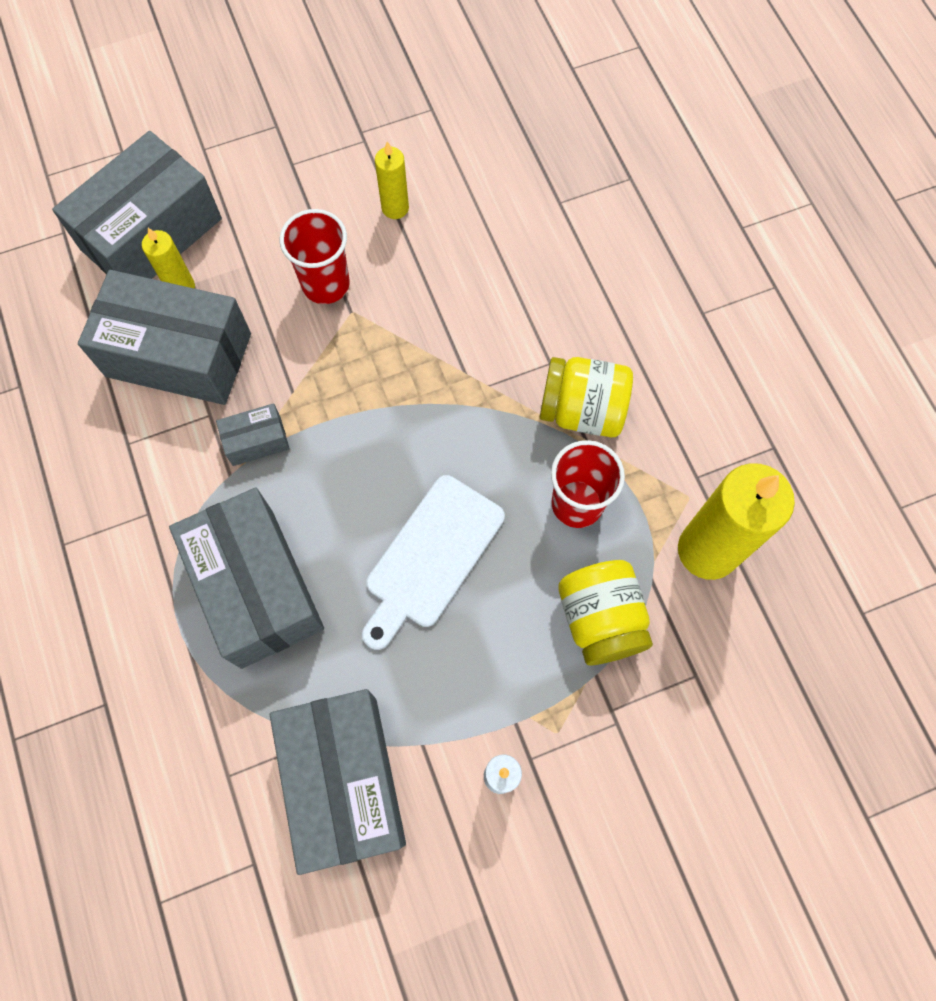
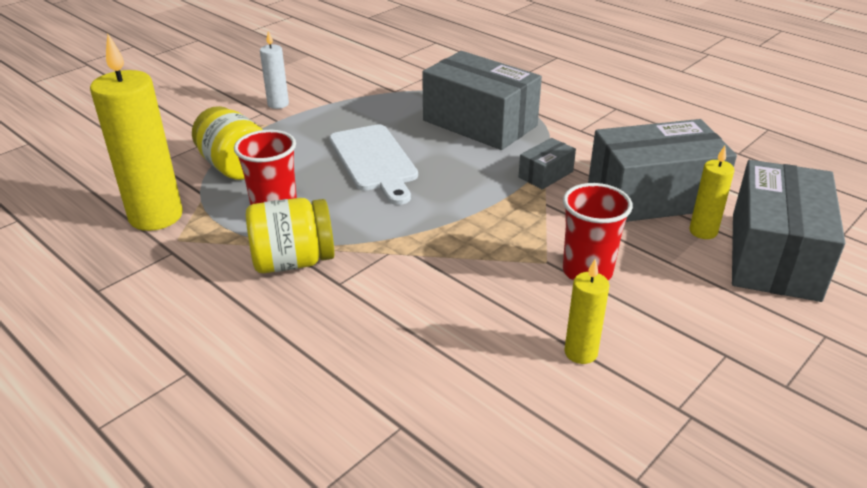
camera: 155 degrees right, 35 degrees down
grey box [270,689,406,875] -> none
white cutting board [362,475,505,650] -> white cutting board turned 150 degrees clockwise [329,124,418,205]

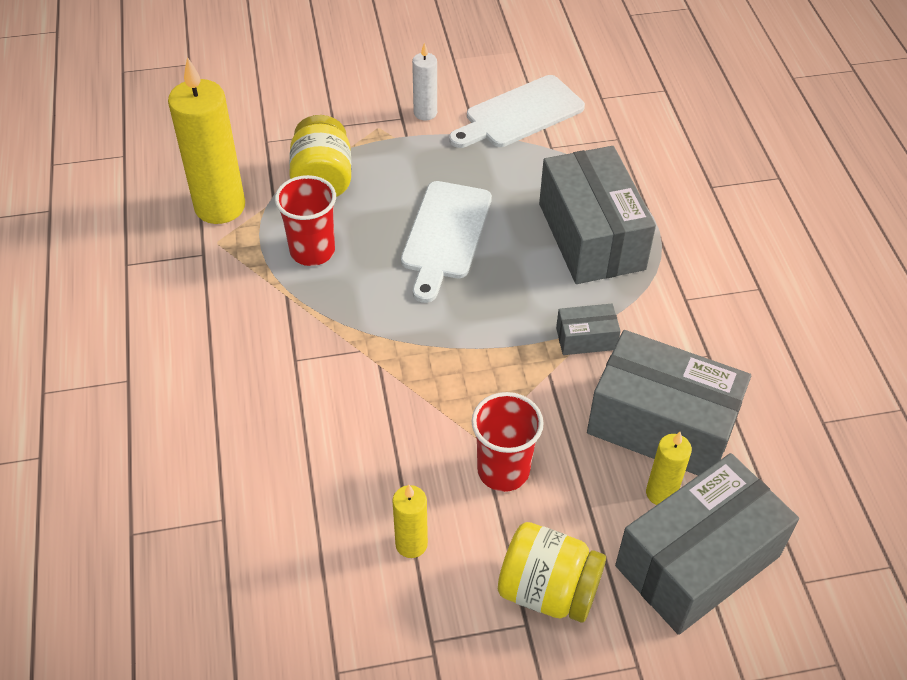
camera: 35 degrees right, 15 degrees up
yellow jar [246,198,335,273] -> yellow jar moved to [498,522,606,623]
none -> white cutting board [449,75,585,148]

